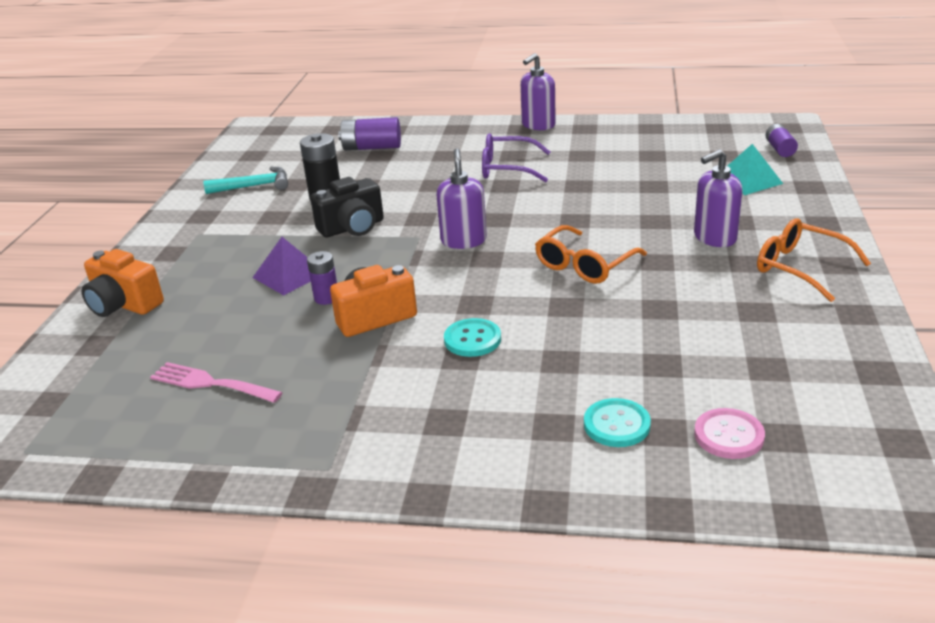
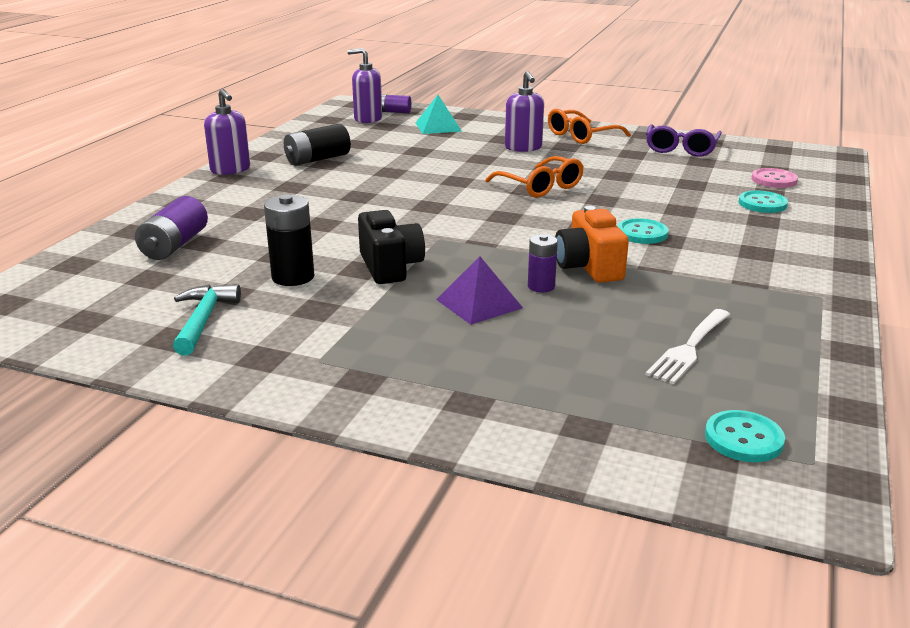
camera: 80 degrees left, 5 degrees down
orange camera [81,249,164,317] -> none
pink fork [150,362,283,403] -> white fork [645,309,730,384]
purple soap dispenser [436,148,487,249] -> purple soap dispenser moved to [347,48,382,123]
purple glasses [482,133,550,182] -> purple glasses moved to [646,124,722,157]
none -> black battery [284,124,351,166]
none -> turquoise button [705,410,785,462]

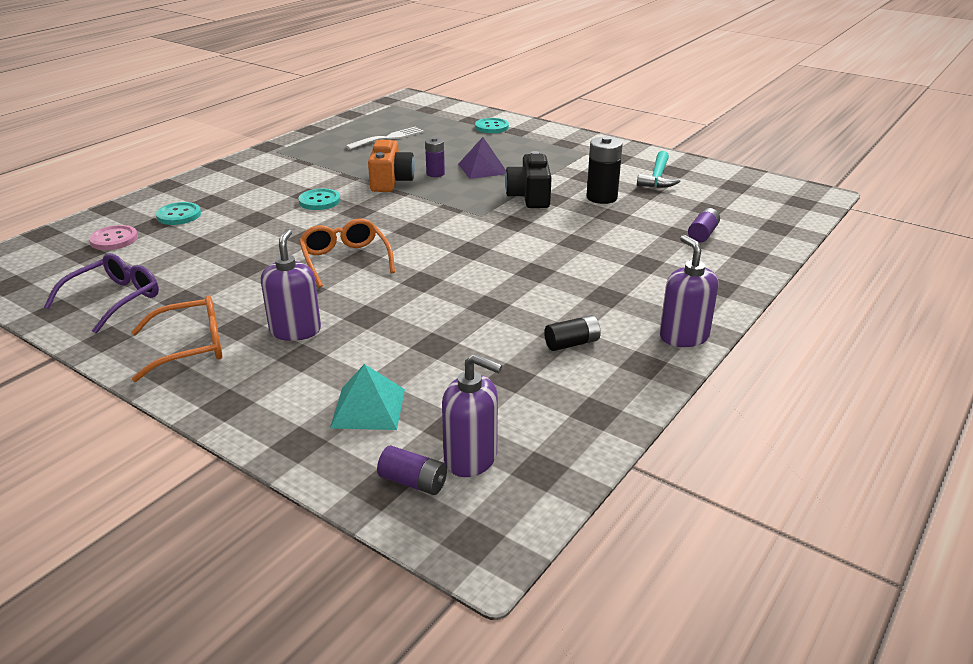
camera: 165 degrees left, 5 degrees up
purple battery [135,196,208,260] -> purple battery [688,208,720,243], size x0.63
black battery [284,124,351,166] -> black battery [544,315,601,351], size x0.63
turquoise button [705,410,785,462] -> turquoise button moved to [475,118,509,133]

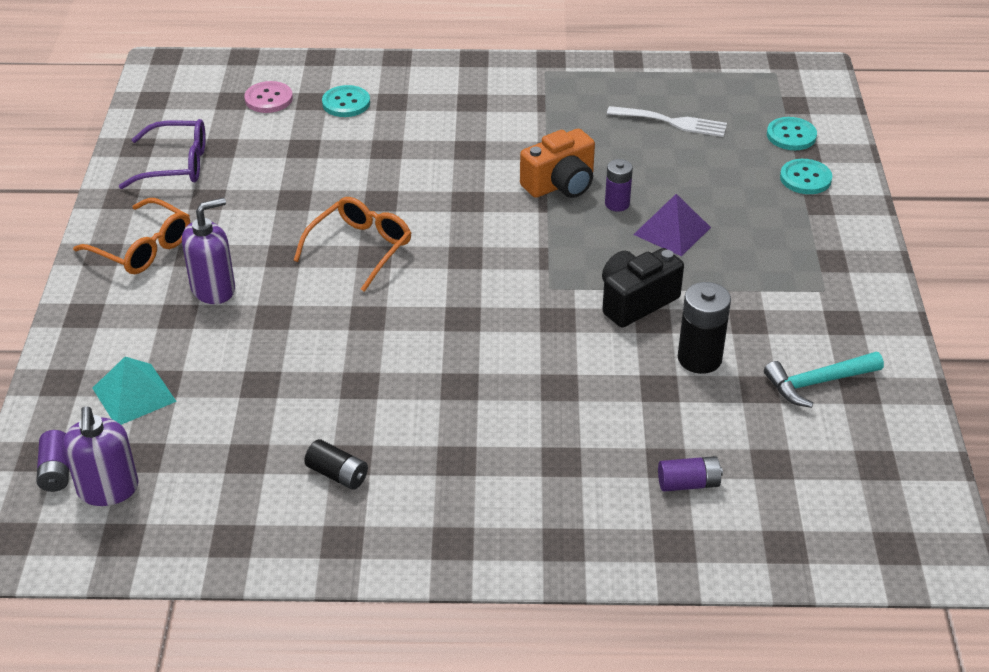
camera: 55 degrees right, 10 degrees up
turquoise button [298,188,340,210] -> turquoise button moved to [767,117,817,150]
purple soap dispenser [660,235,719,347] -> none

